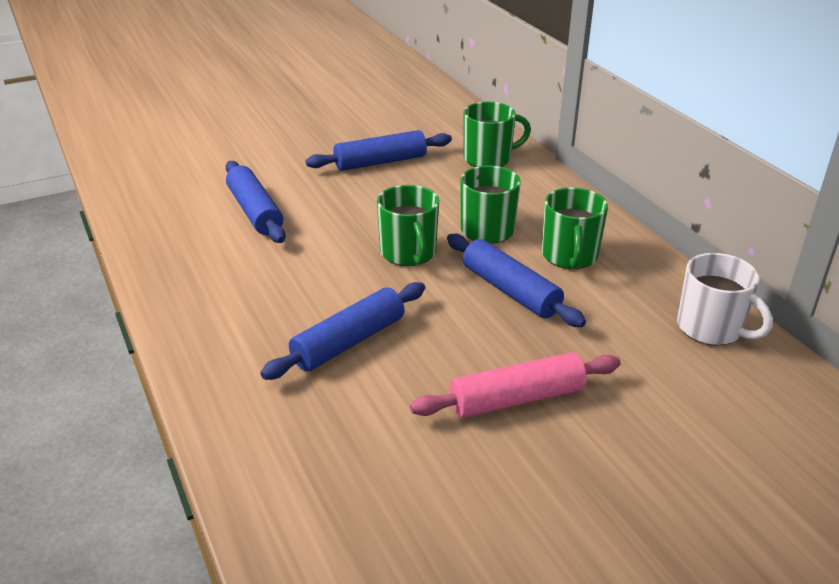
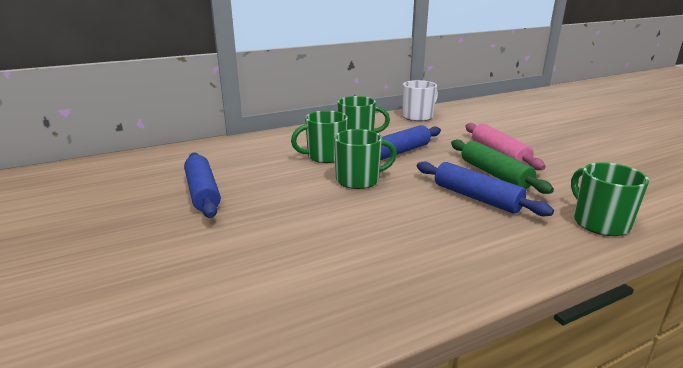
camera: 90 degrees left, 10 degrees down
blue rolling pin [225,161,286,243] -> none
green mug [463,102,531,167] -> green mug moved to [571,162,649,236]
none -> green rolling pin [451,140,554,194]

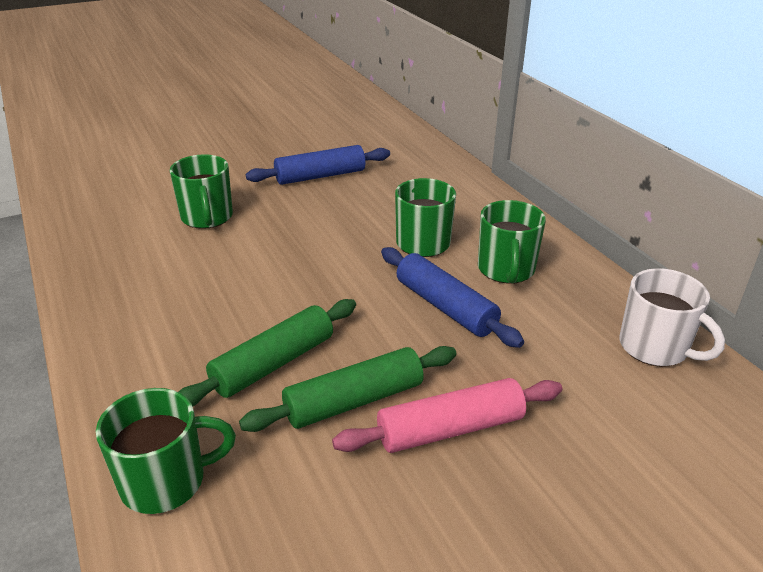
camera: 90 degrees right, 10 degrees up
green mug [334,129,397,189] -> green mug moved to [170,154,233,229]
blue rolling pin [417,161,554,216] -> green rolling pin [179,299,356,406]

